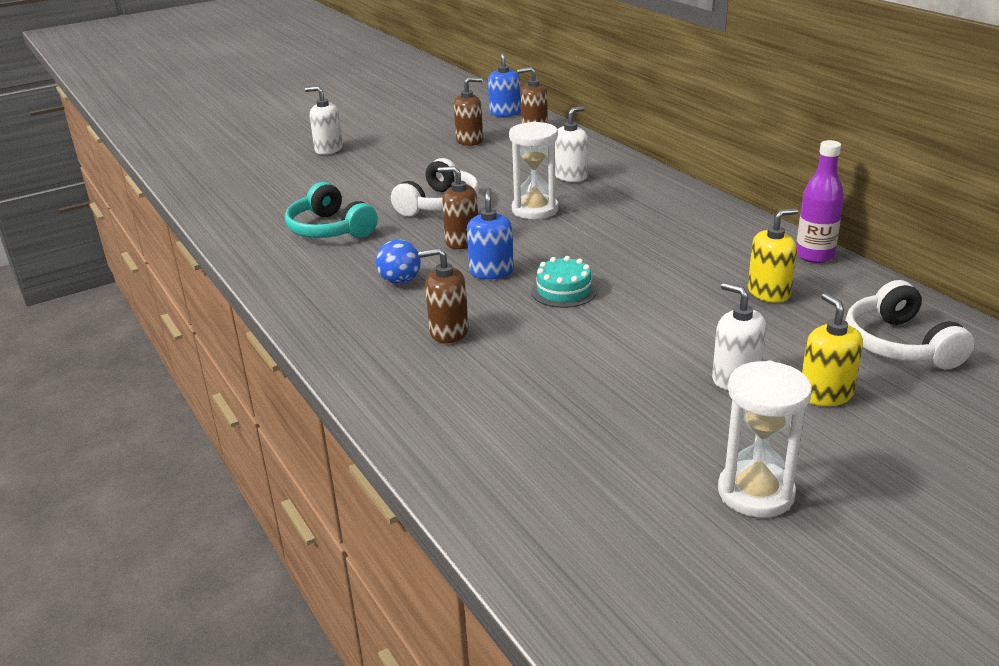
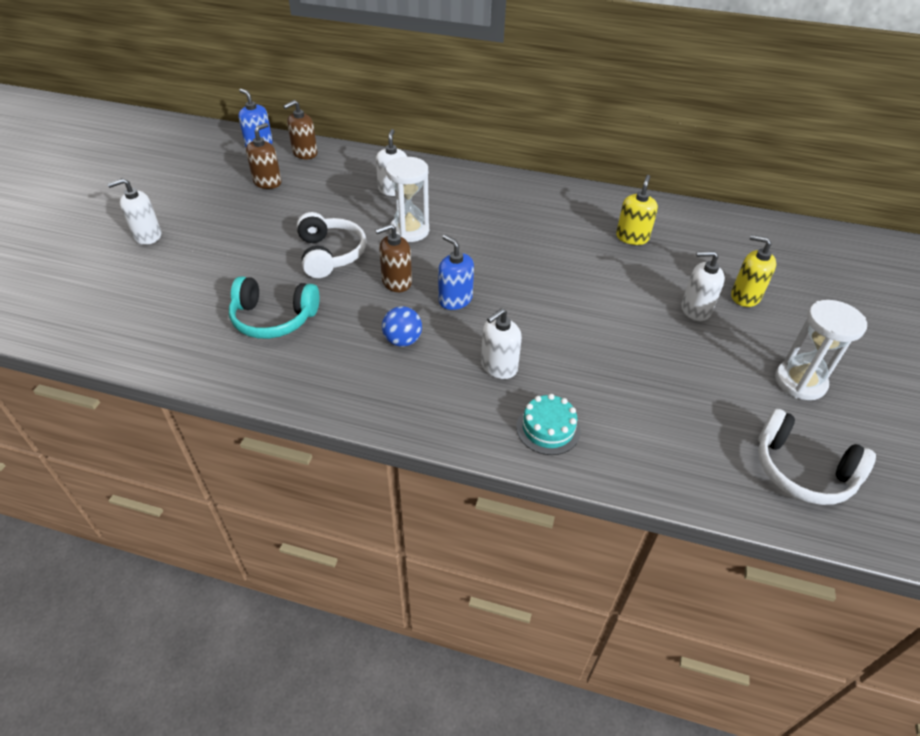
camera: 45 degrees left, 15 degrees up
brown soap dispenser [418,248,469,343] -> white soap dispenser [481,308,522,379]
turquoise cake [531,256,597,308] -> turquoise cake moved to [516,394,581,455]
purple bottle [796,140,844,263] -> none
white headphones [845,280,974,369] -> white headphones moved to [758,409,876,505]

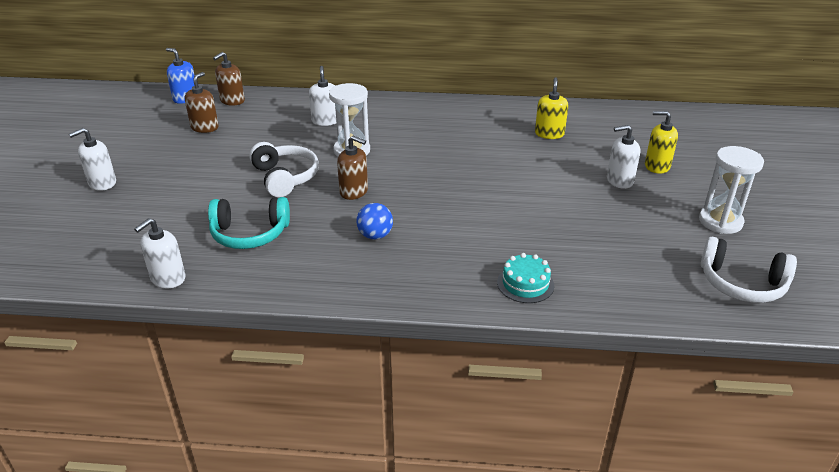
camera: 10 degrees left, 10 degrees down
brown soap dispenser [375,224,412,292] -> brown soap dispenser turned 120 degrees counterclockwise [337,136,368,200]
blue soap dispenser [438,235,474,310] -> none
white soap dispenser [481,308,522,379] -> white soap dispenser moved to [134,218,185,288]

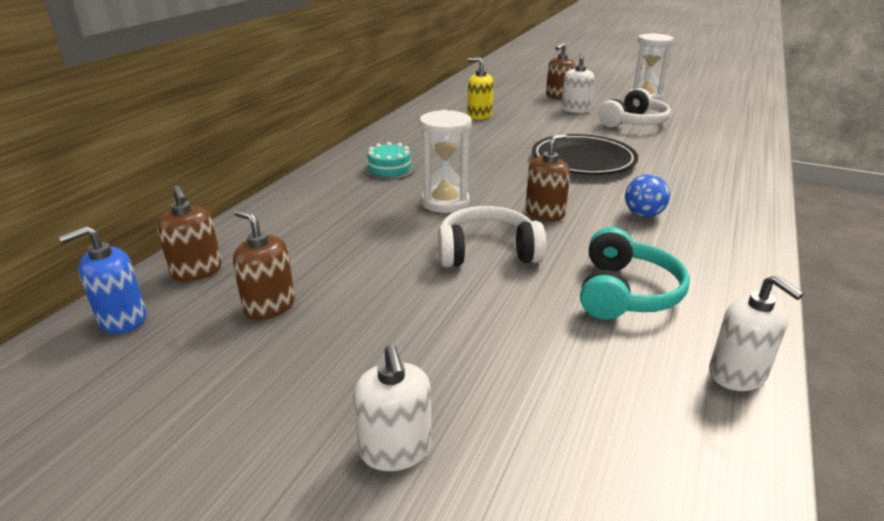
camera: 70 degrees left, 5 degrees down
white soap dispenser [309,66,336,126] -> none
turquoise cake [497,253,554,303] -> turquoise cake moved to [363,142,416,180]
yellow soap dispenser [645,111,678,174] -> brown soap dispenser [546,43,575,100]
white headphones [701,237,797,303] -> white headphones moved to [598,88,671,128]
none -> black plate [532,134,638,175]

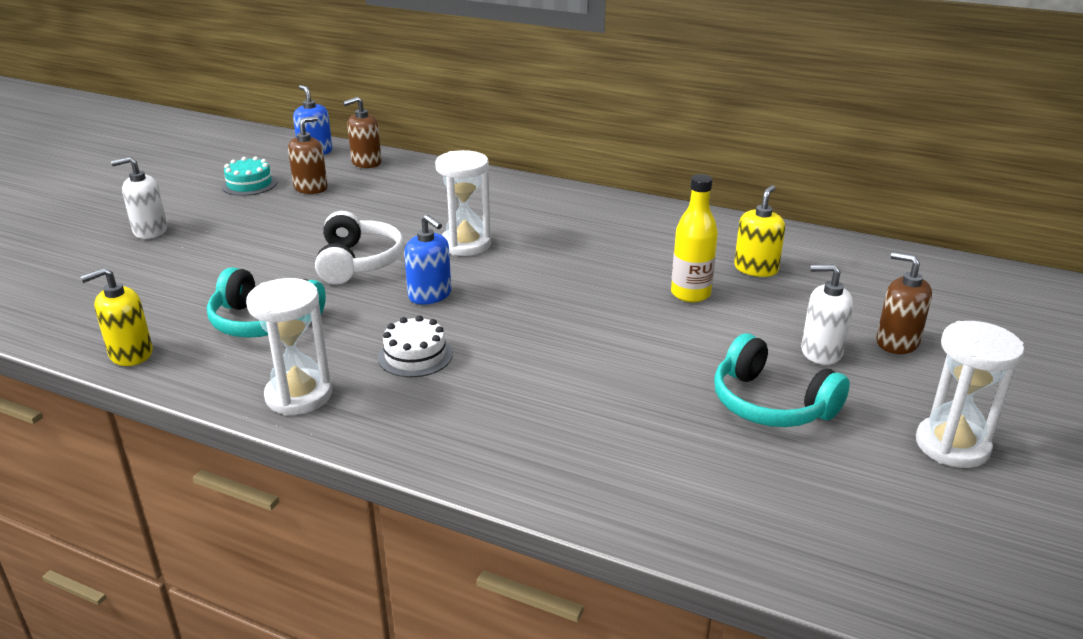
camera: 90 degrees right, 0 degrees up
turquoise cake [363,142,416,180] -> turquoise cake moved to [222,156,277,196]
brown soap dispenser [525,134,570,221] -> blue soap dispenser [404,215,451,305]
black plate [532,134,638,175] -> none
white headphones [598,88,671,128] -> turquoise headphones [714,333,850,427]
blue ball [625,174,670,217] -> white cake [378,316,453,377]
white soap dispenser [709,275,804,391] -> yellow soap dispenser [80,267,153,366]
none -> white hourglass [246,278,332,415]
none -> yellow bottle [671,174,718,302]

